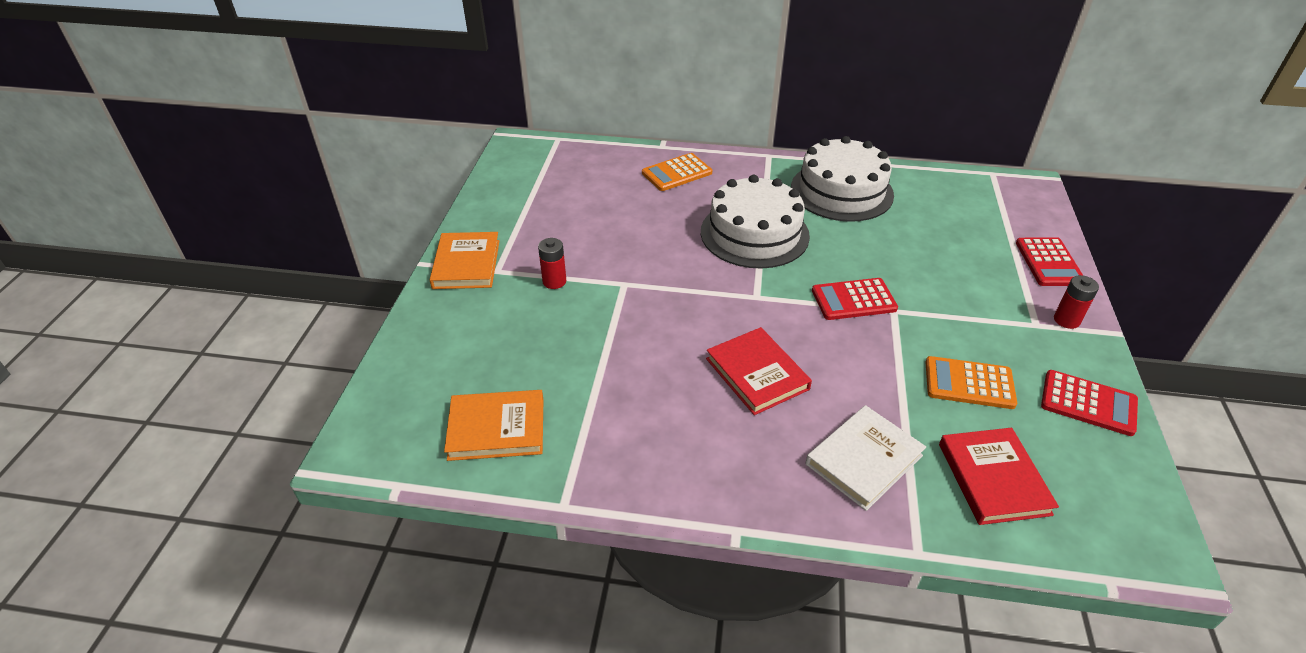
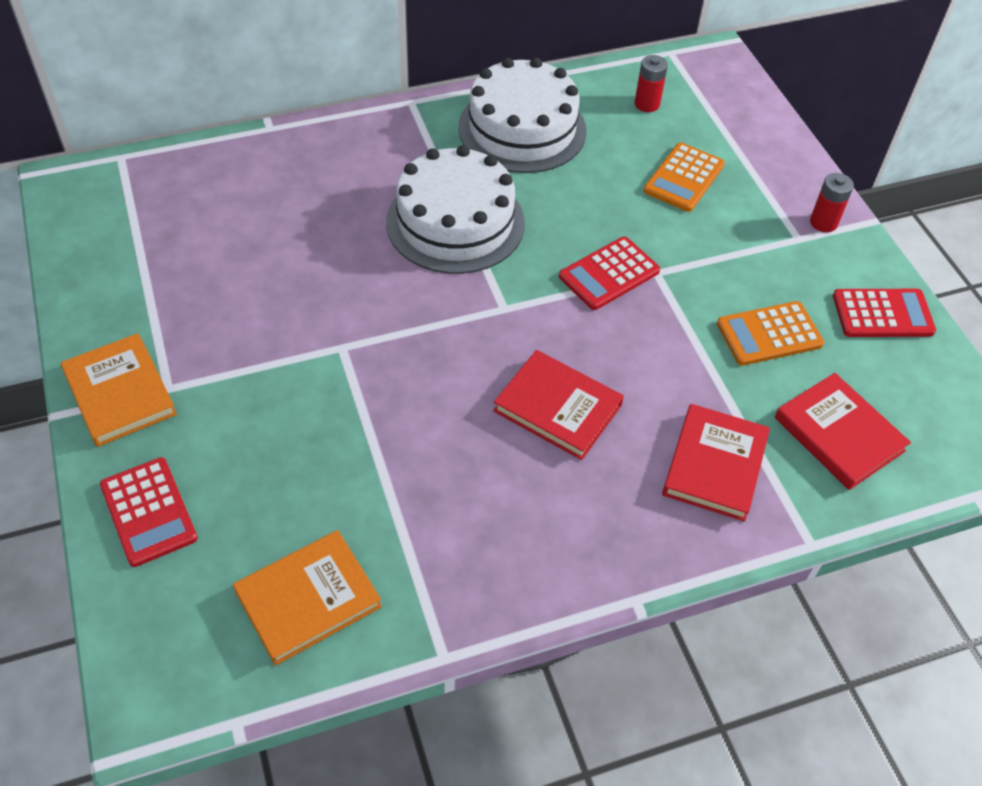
camera: 30 degrees left, 10 degrees up
red battery [538,238,566,289] -> red battery moved to [635,55,668,112]
orange calculator [642,153,712,191] -> orange calculator moved to [643,142,725,212]
white book [806,405,926,511] -> red book [662,404,770,521]
red calculator [1016,237,1083,286] -> red calculator moved to [100,457,198,567]

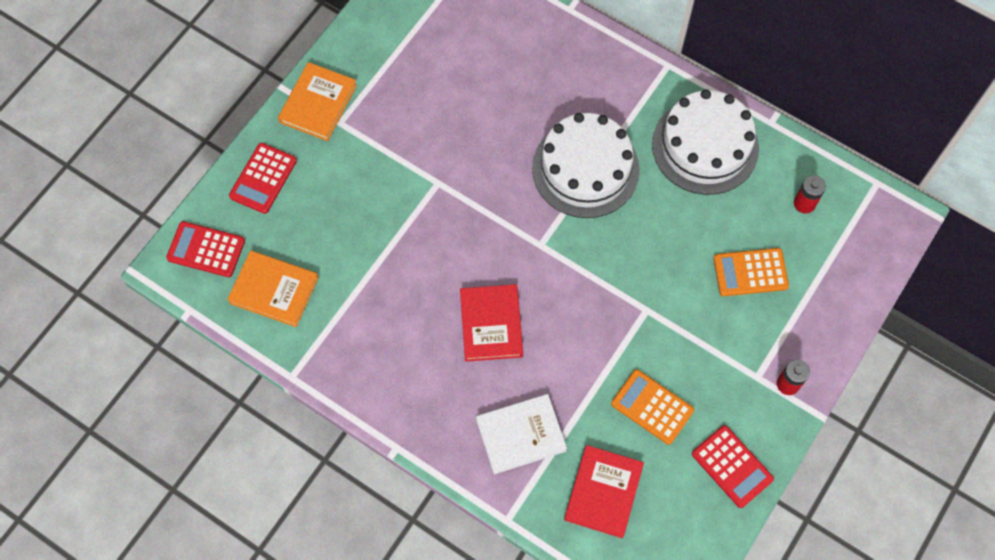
camera: 55 degrees right, 15 degrees up
red calculator [559,236,660,310] -> red calculator moved to [166,221,245,277]
red book [662,404,770,521] -> white book [476,394,567,474]

